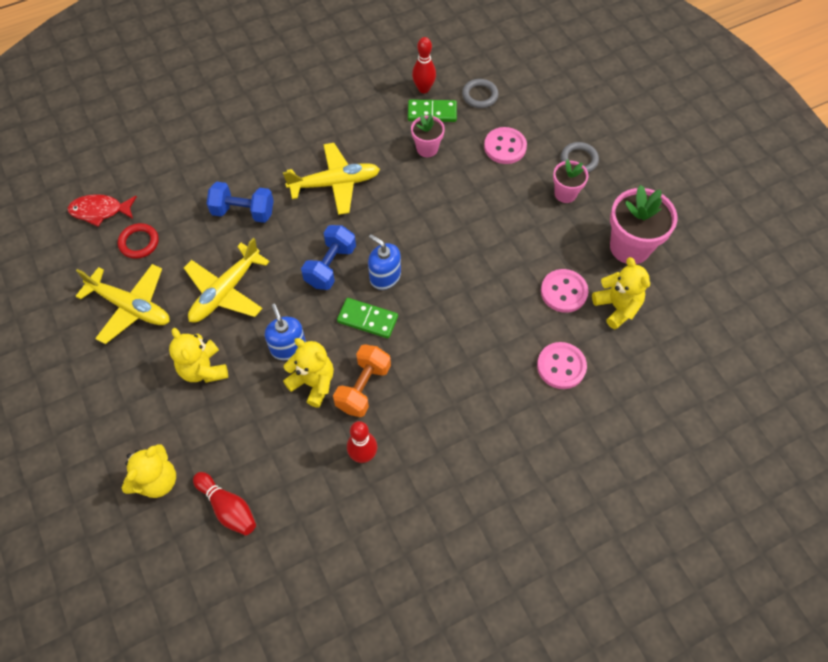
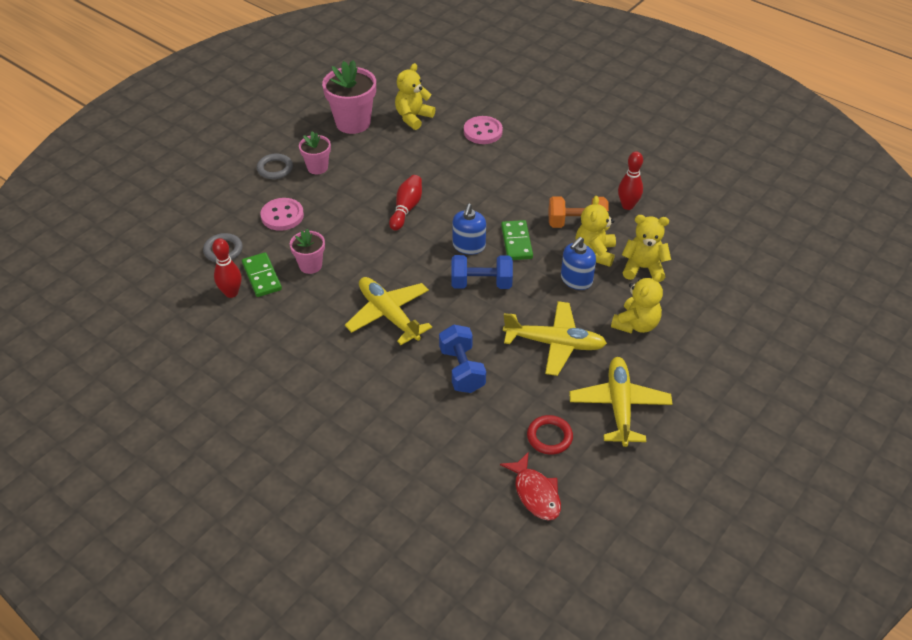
camera: 115 degrees left, 15 degrees down
yellow teddy bear [122,444,176,498] -> yellow teddy bear moved to [622,215,671,282]
red bowling pin [193,472,256,535] -> red bowling pin moved to [389,175,422,231]
pink button [541,269,588,313] -> none

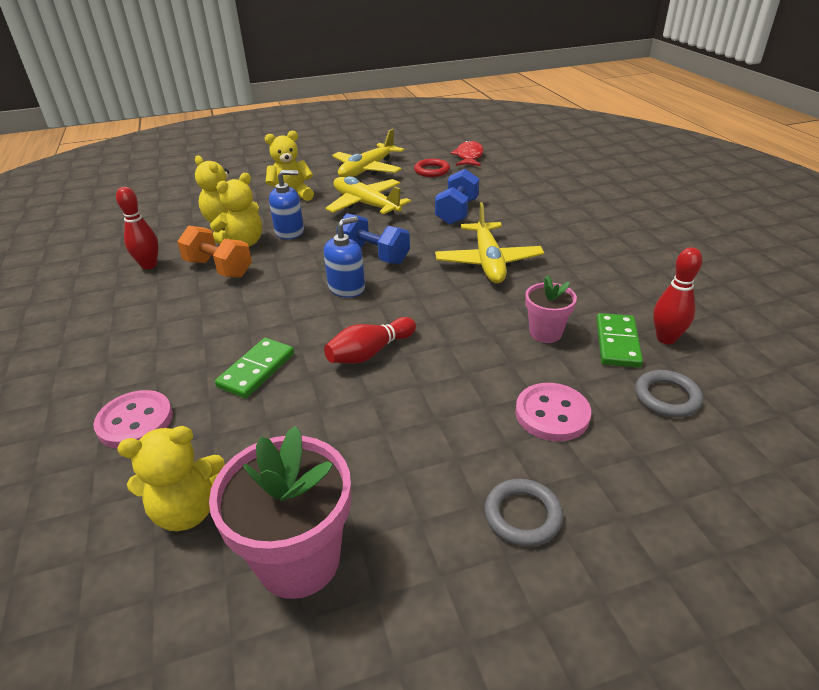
camera: 145 degrees left, 10 degrees down
pink flower pot [299,131,331,174] -> none
green domino [501,220,533,260] -> green domino moved to [215,338,294,399]

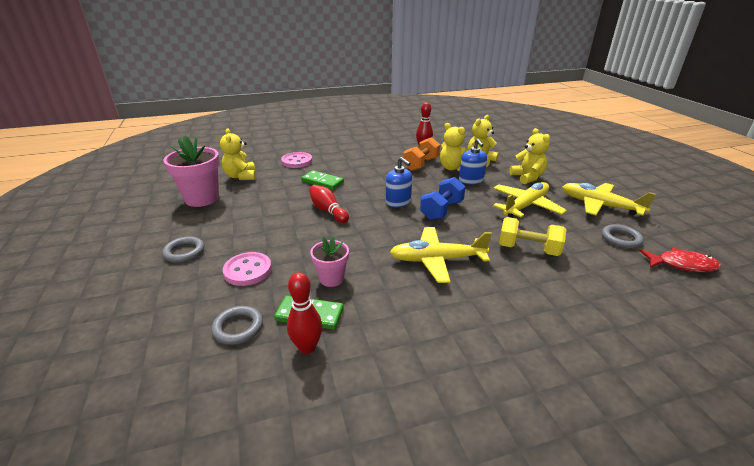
camera: 90 degrees right, 5 degrees down
red ring [414,158,450,177] -> grey ring [602,224,644,248]
blue dumbbell [435,169,479,225] -> yellow dumbbell [499,217,566,256]

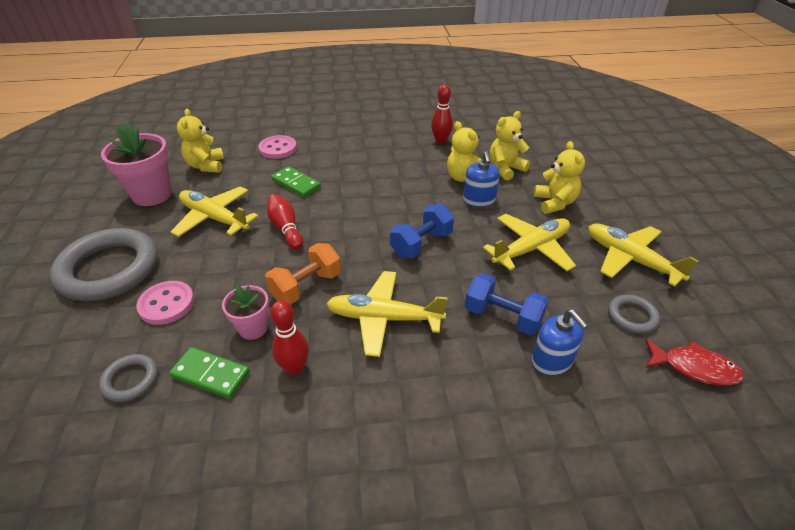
camera: 10 degrees right, 10 degrees up
grey ring [162,236,204,263] -> grey ring [50,228,158,301], size x2.20
red bowling pin [287,272,322,354] -> red bowling pin moved to [270,300,309,375]
blue soap dispenser [386,157,412,207] -> blue soap dispenser moved to [532,310,588,375]
orange dumbbell [403,137,440,171] -> orange dumbbell moved to [265,243,341,305]
yellow dumbbell [499,217,566,256] -> blue dumbbell [465,273,548,335]
none -> yellow plane [170,186,258,237]

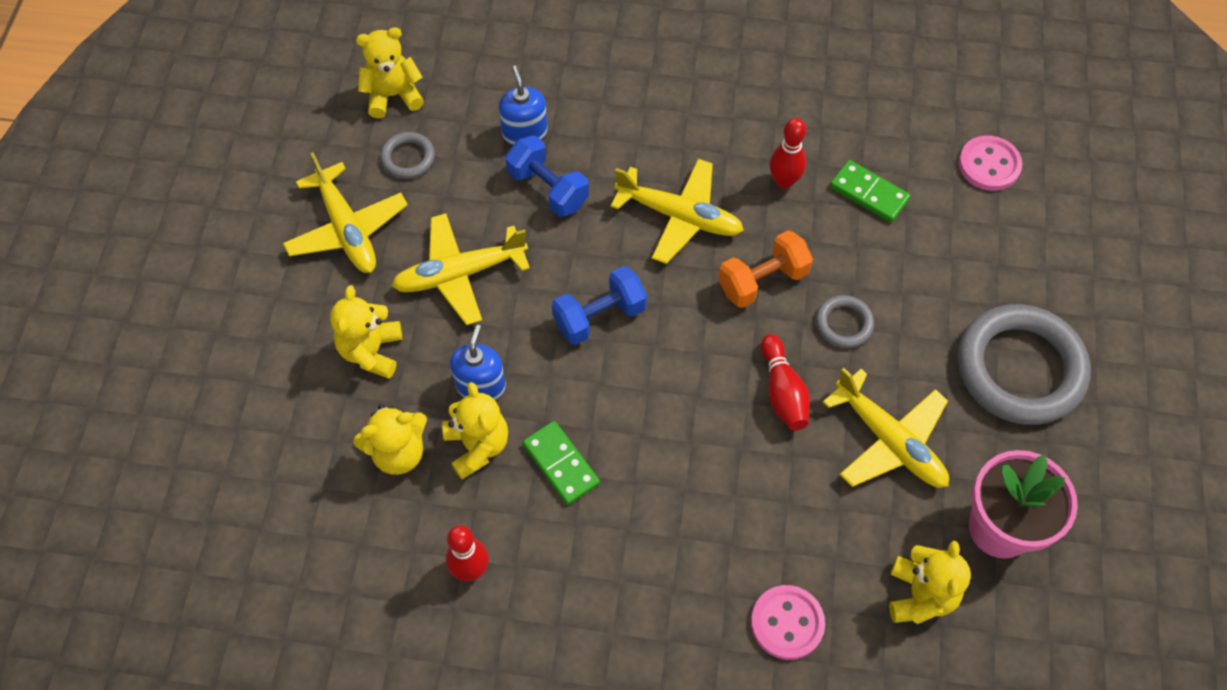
camera: 165 degrees left, 20 degrees up
grey ring [99,354,158,402] -> grey ring moved to [816,295,874,348]
pink button [136,281,194,325] -> pink button moved to [959,136,1022,191]
pink flower pot [222,285,269,340] -> none
green domino [271,166,321,197] -> green domino moved to [522,421,600,505]
red fish [645,339,744,386] -> yellow teddy bear [356,27,424,118]

